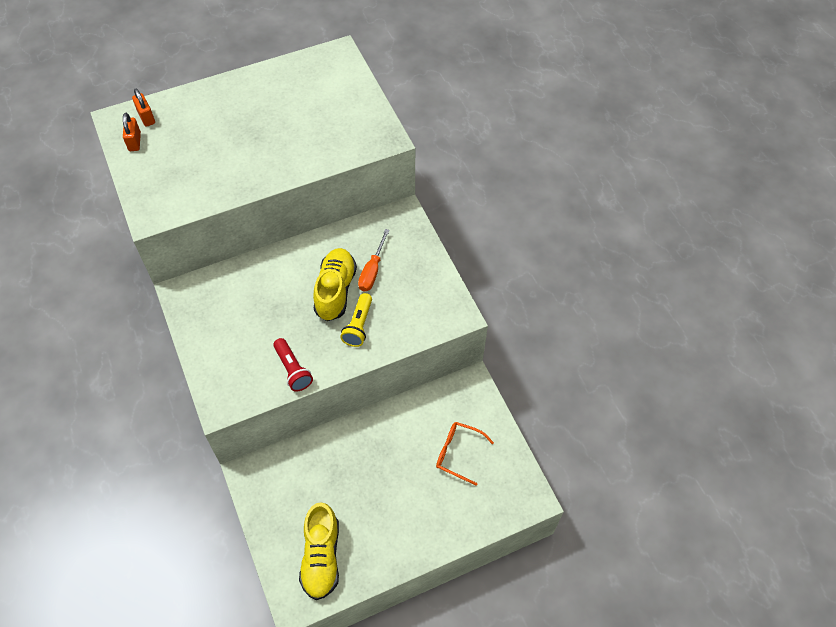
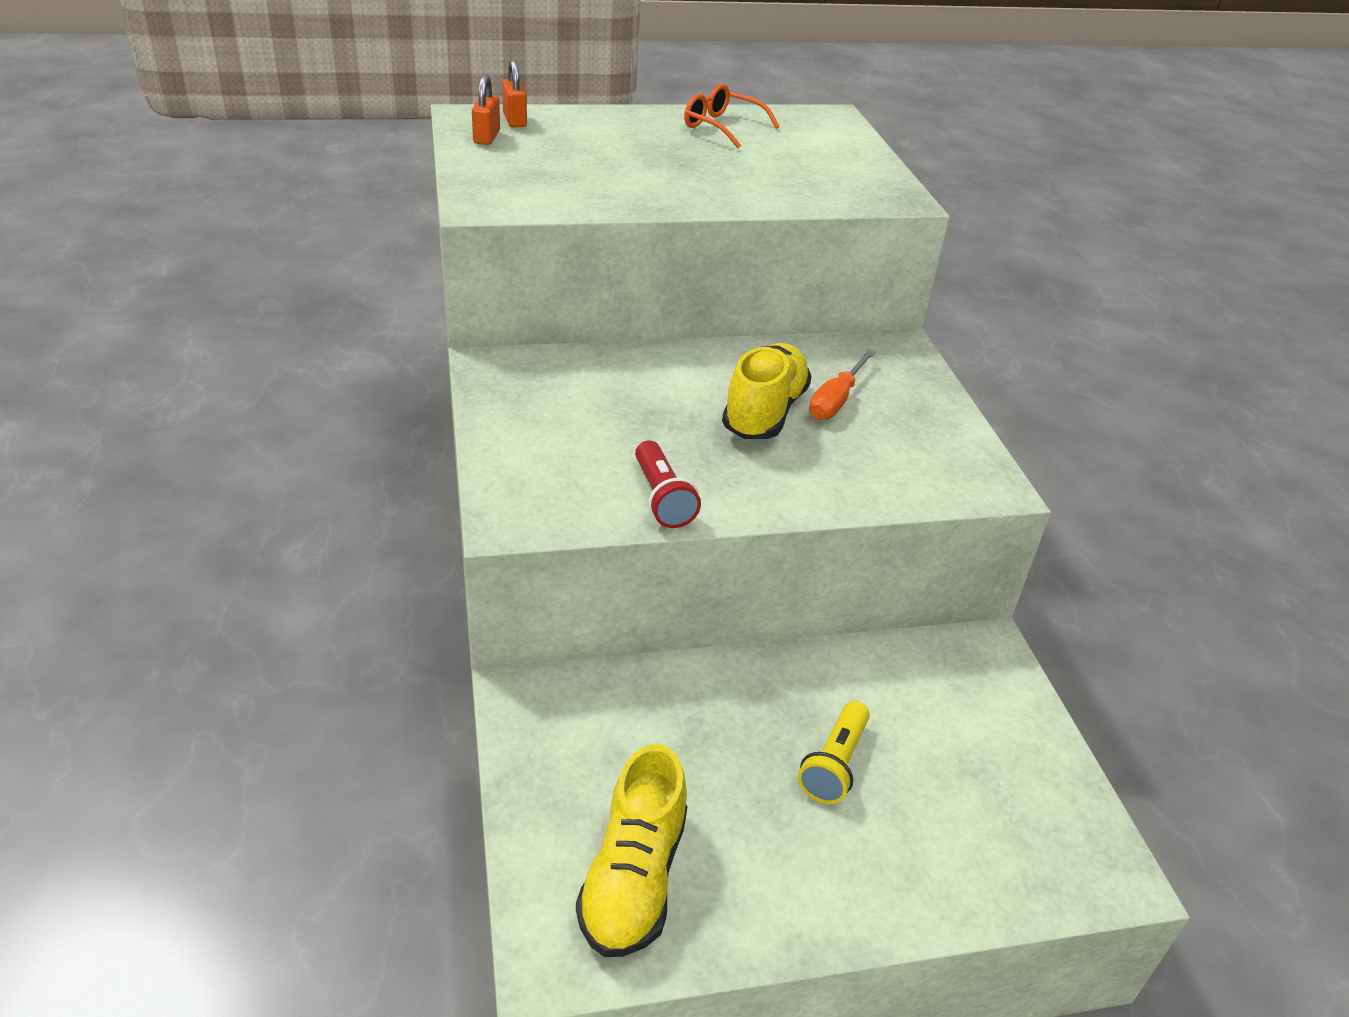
camera: 10 degrees right, 20 degrees down
yellow flashlight [340,293,372,347] -> yellow flashlight moved to [798,701,870,804]
orange glasses [436,422,494,486] -> orange glasses moved to [684,84,780,148]

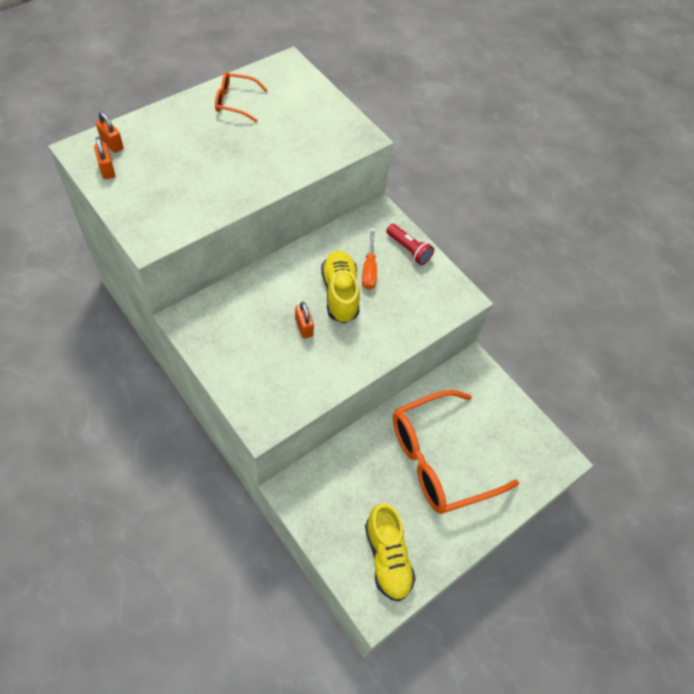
camera: 30 degrees left, 20 degrees up
red flashlight [635,441,701,528] -> red flashlight moved to [386,224,434,265]
yellow flashlight [798,701,870,804] -> orange glasses [393,390,519,514]
none -> orange padlock [295,302,314,339]

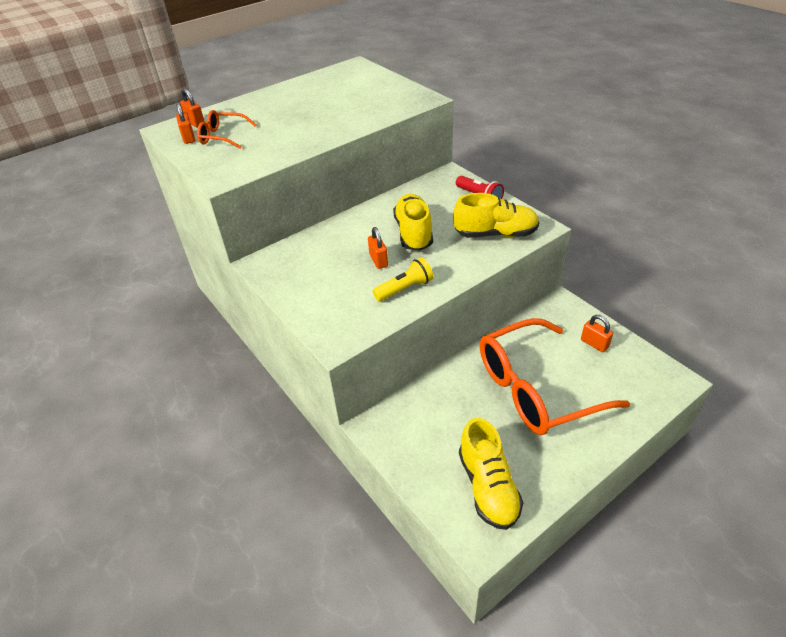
camera: 10 degrees right, 15 degrees down
orange glasses [215,72,268,122] -> orange glasses moved to [197,110,257,149]
orange screwdriver [362,228,377,290] -> none
none -> yellow flashlight [373,257,433,301]
none -> yellow shoe [453,193,539,238]
none -> orange padlock [581,315,613,352]

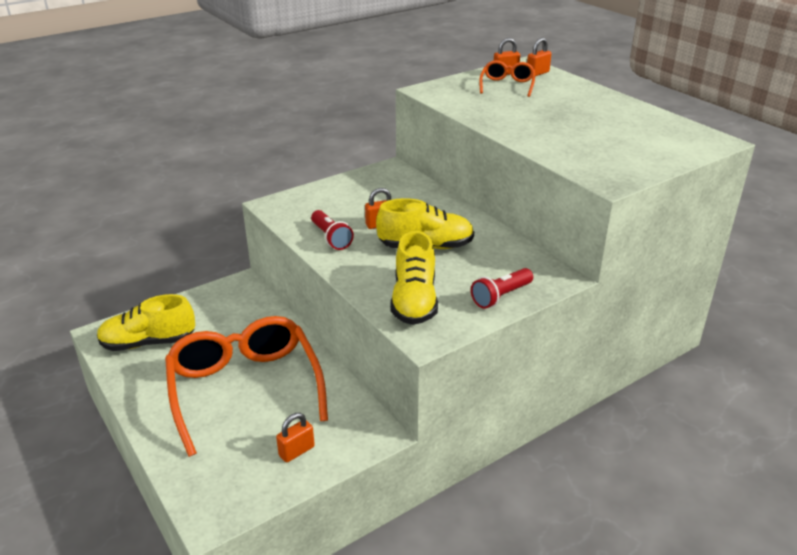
camera: 90 degrees right, 10 degrees down
yellow flashlight [373,257,433,301] -> red flashlight [311,210,354,250]

